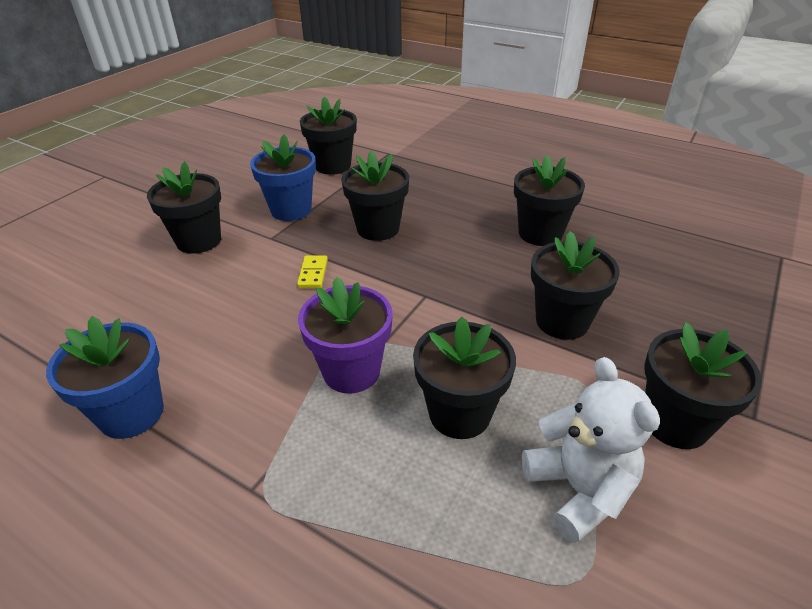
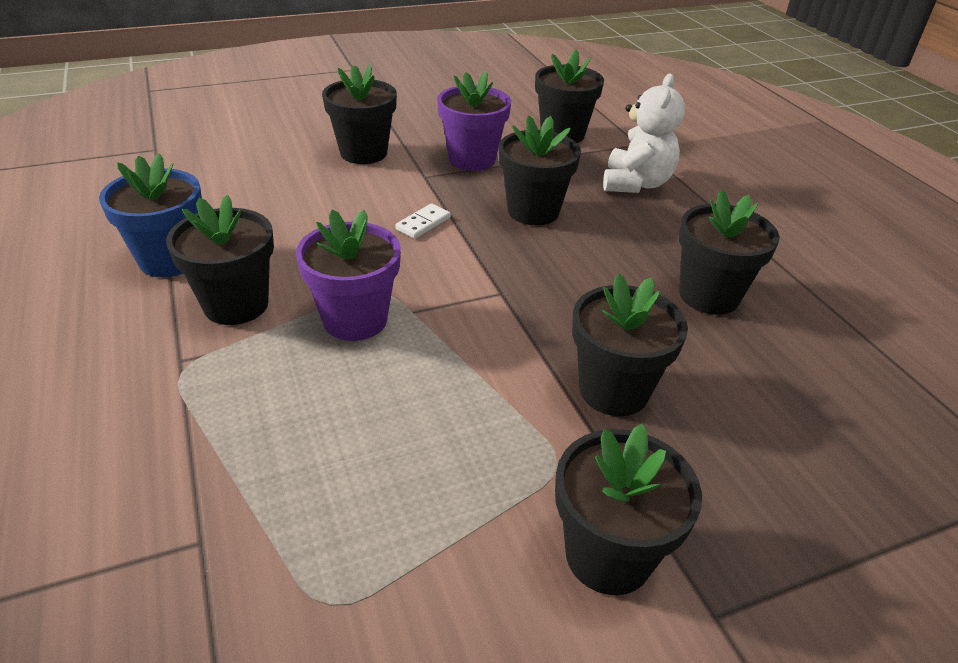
camera: 35 degrees right, 0 degrees up
blue flower pot [250,134,316,221] -> purple flower pot [437,71,511,171]
yellow domino [297,256,328,288] -> white domino [395,204,451,239]
black flower pot [413,317,516,439] -> black flower pot moved to [166,195,274,325]
white teddy bear [522,357,660,543] -> white teddy bear moved to [603,74,685,193]

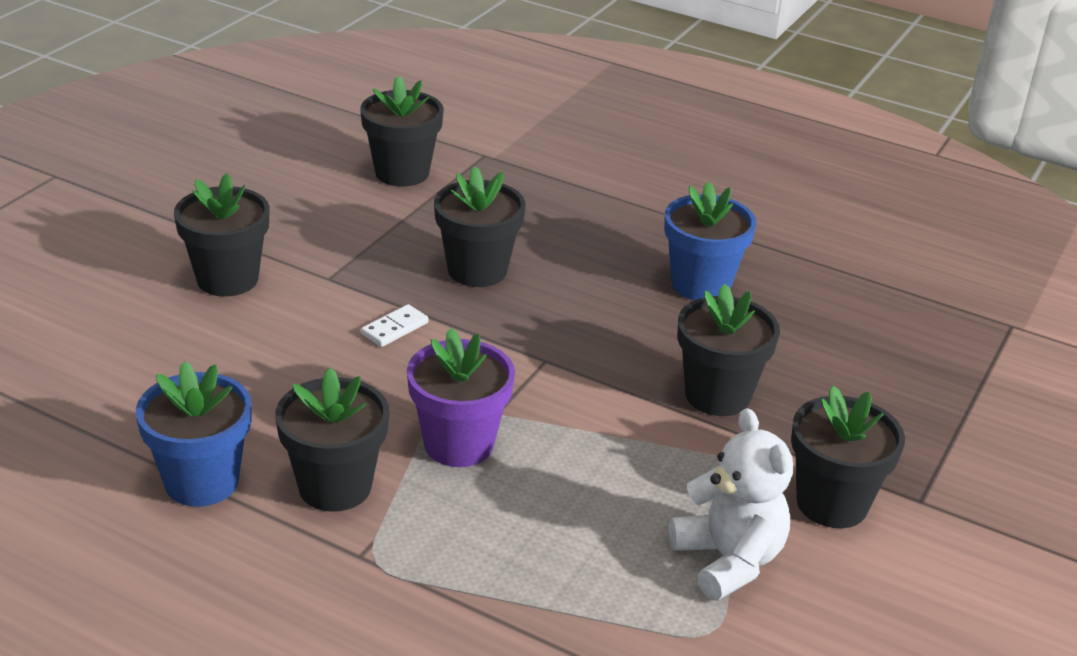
camera: 40 degrees left, 5 degrees down
white domino [395,204,451,239] -> white domino turned 45 degrees clockwise [361,304,429,347]
purple flower pot [437,71,511,171] -> none
white teddy bear [603,74,685,193] -> white teddy bear moved to [669,408,793,601]
black flower pot [679,190,780,315] -> blue flower pot [664,182,756,300]

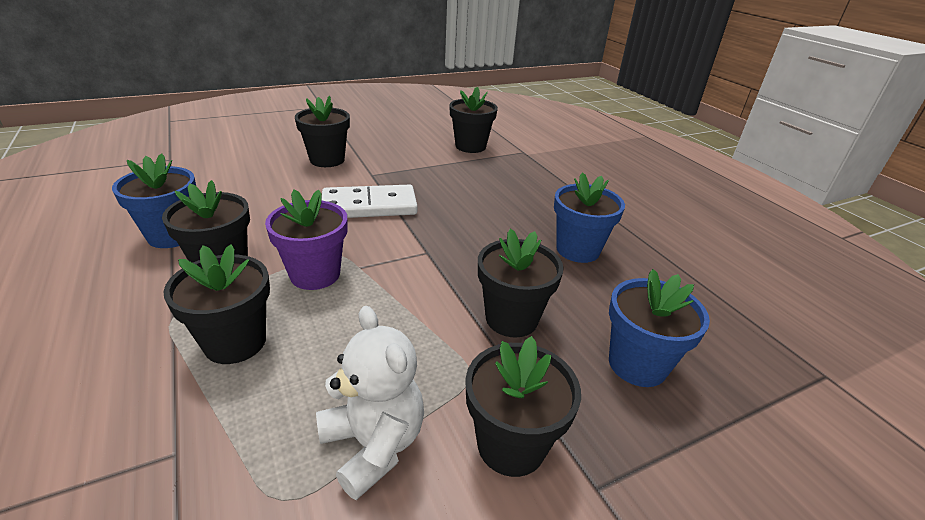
camera: 35 degrees right, 0 degrees up
white domino [361,304,429,347] -> white domino [321,185,418,218], size x2.29
black flower pot [434,166,526,287] -> black flower pot moved to [163,244,270,364]
white teddy bear [669,408,793,601] -> white teddy bear turned 45 degrees counterclockwise [316,306,424,500]
none -> blue flower pot [609,269,710,387]

